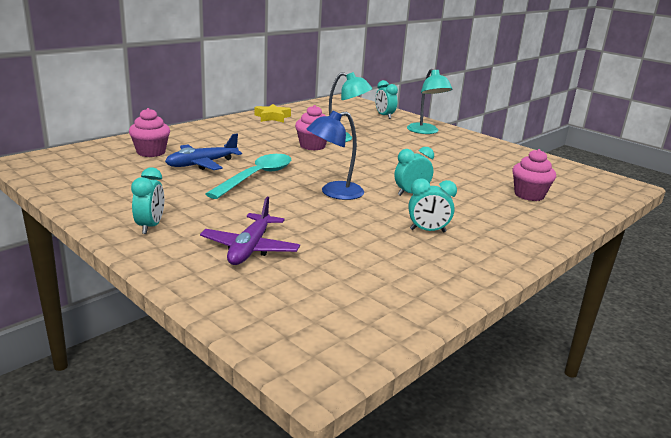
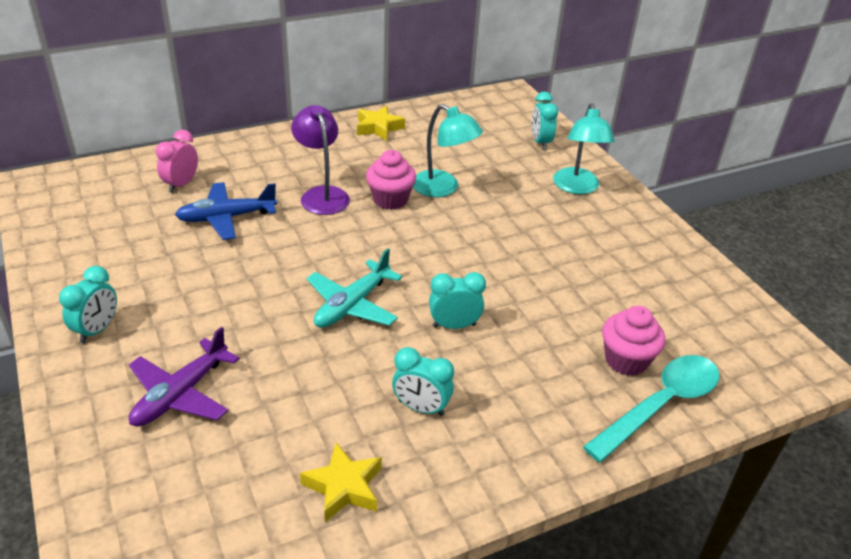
camera: 20 degrees right, 15 degrees up
pink cupcake [129,108,170,157] -> pink clock [156,130,198,193]
turquoise spoon [206,154,291,199] -> turquoise spoon moved to [583,355,719,462]
blue lamp [307,111,364,200] -> turquoise plane [306,248,402,328]
none -> purple lamp [291,105,350,215]
none -> yellow star [300,443,382,522]

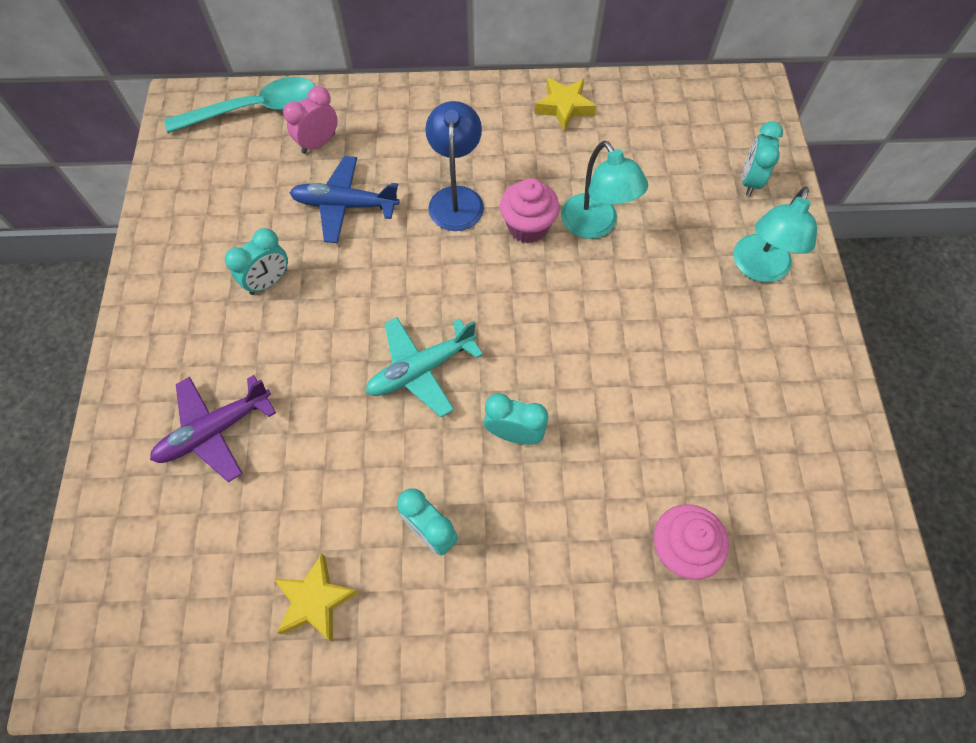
camera: 25 degrees right, 25 degrees up
turquoise clock [59,266,117,343] -> turquoise clock moved to [225,228,288,295]
purple lamp [291,105,350,215] -> blue lamp [425,101,484,231]
turquoise spoon [583,355,719,462] -> turquoise spoon moved to [164,77,316,133]

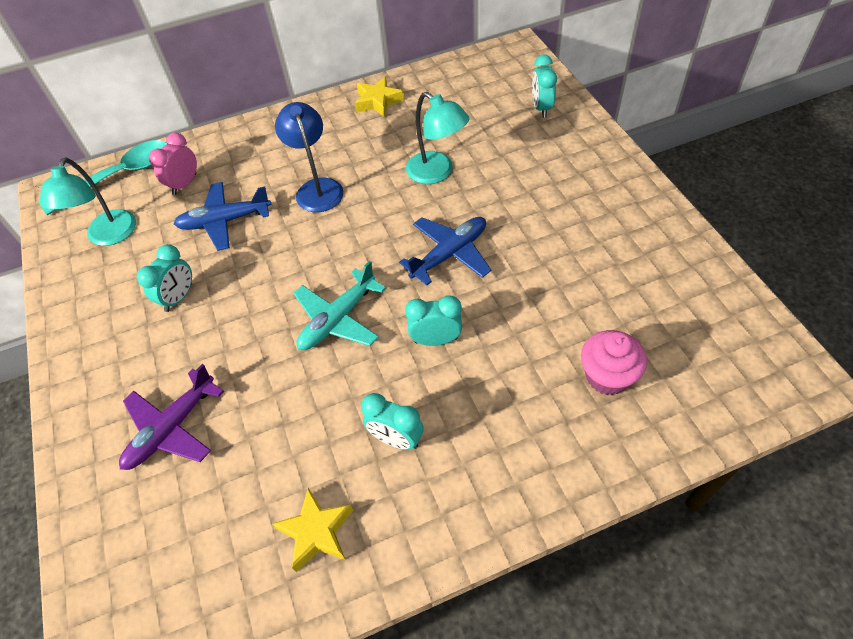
camera: 15 degrees left, 10 degrees down
pink cupcake [500,178,560,243] -> none
turquoise lamp [733,187,817,282] -> turquoise lamp moved to [40,158,136,246]
none -> blue plane [399,217,491,285]

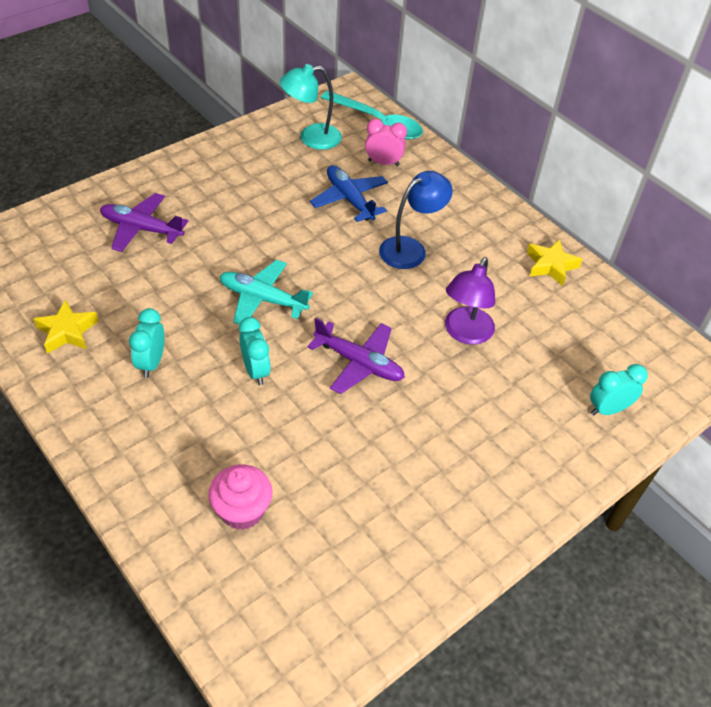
camera: 65 degrees right, 5 degrees down
turquoise clock [137,244,192,312] -> none
blue plane [399,217,491,285] -> purple plane [307,318,405,394]
turquoise lamp [406,92,469,184] -> purple lamp [445,257,495,345]

